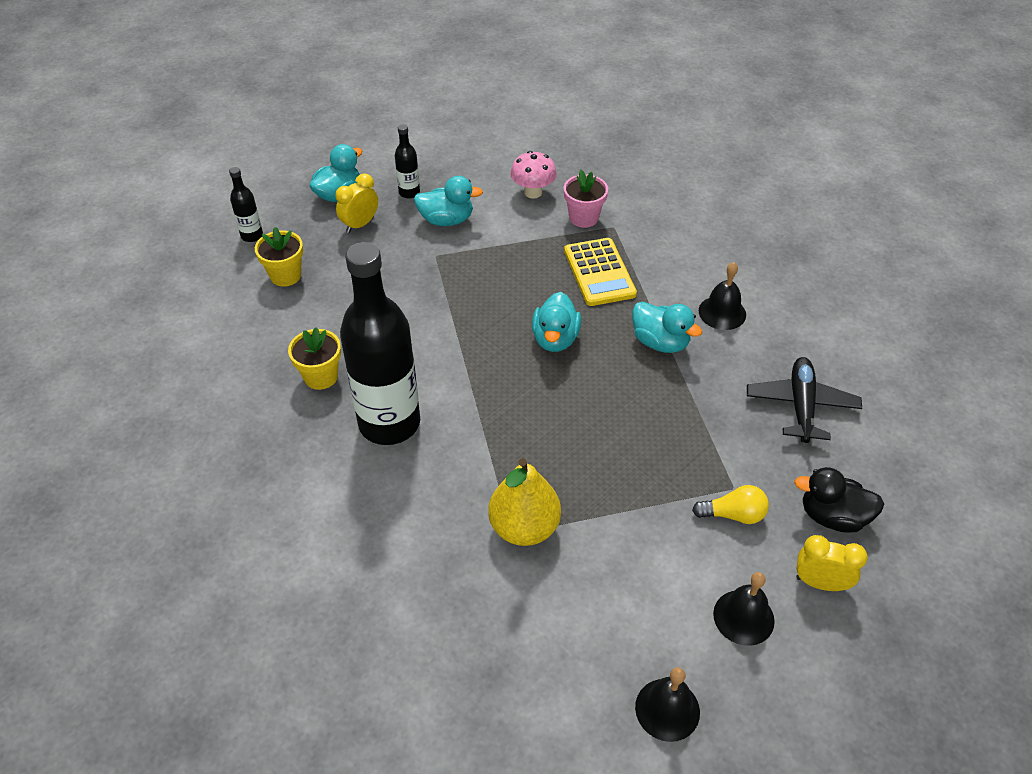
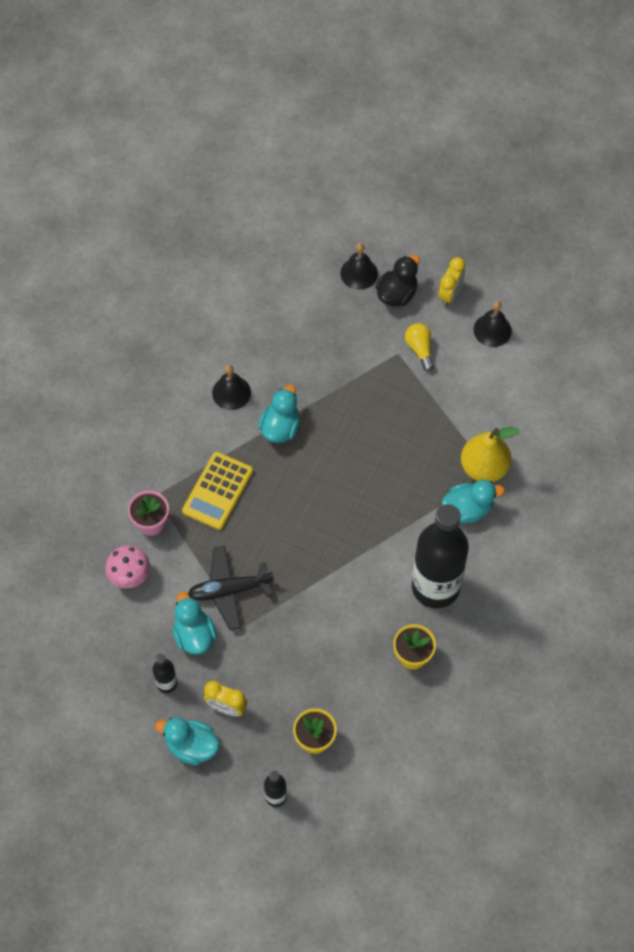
camera: 110 degrees left, 15 degrees up
turquoise duck [532,292,581,352] -> turquoise duck moved to [442,480,505,523]
yellow calculator [564,238,637,306] -> yellow calculator turned 150 degrees clockwise [182,452,253,530]
black bell [635,667,700,742] -> black bell moved to [340,243,378,290]
black plane [747,357,862,443] -> black plane moved to [188,546,273,630]
black duck [794,467,884,533] -> black duck turned 135 degrees counterclockwise [376,255,420,307]
yellow clock [796,535,868,591] -> yellow clock turned 150 degrees counterclockwise [438,257,466,306]

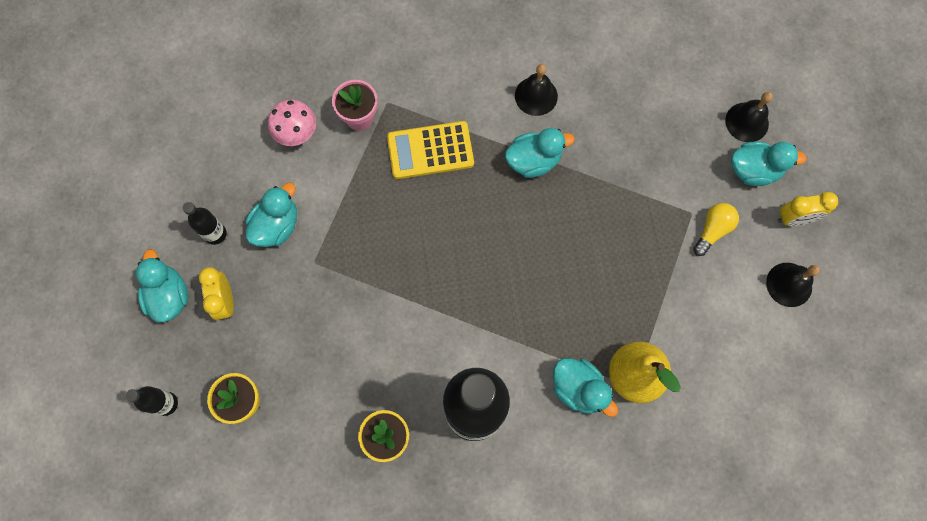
camera: 55 degrees right, 10 degrees up
black plane [188,546,273,630] -> none
black duck [376,255,420,307] -> turquoise duck [731,142,807,186]

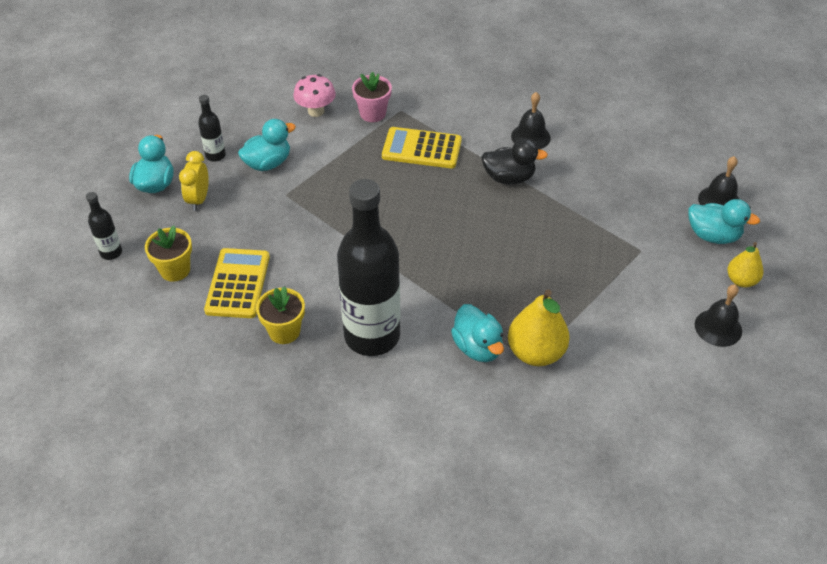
camera: 20 degrees right, 25 degrees down
turquoise duck [505,128,575,178] -> black duck [481,139,548,184]
yellow light bulb [693,203,739,256] -> none
yellow clock [777,192,838,226] -> yellow pear [727,242,764,287]
none -> yellow calculator [204,248,270,318]

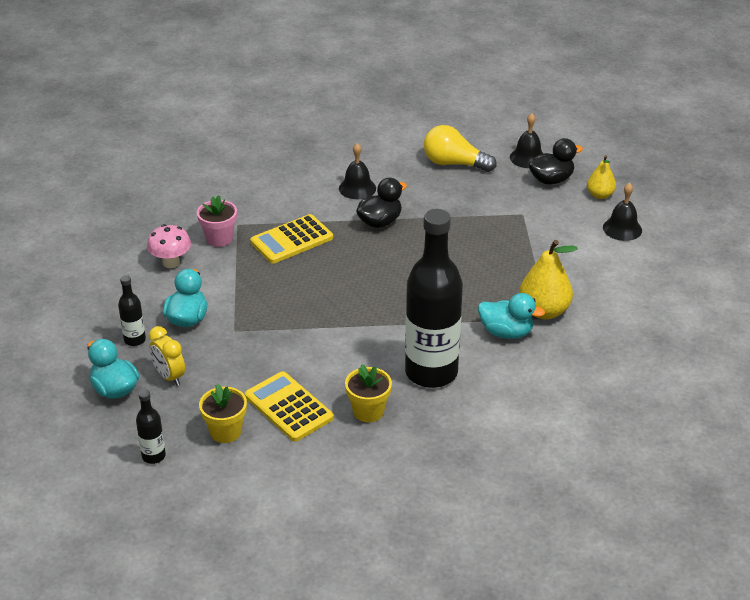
camera: 45 degrees left, 10 degrees down
turquoise duck [688,199,760,244] -> black duck [528,138,583,184]
none -> yellow light bulb [424,125,497,172]

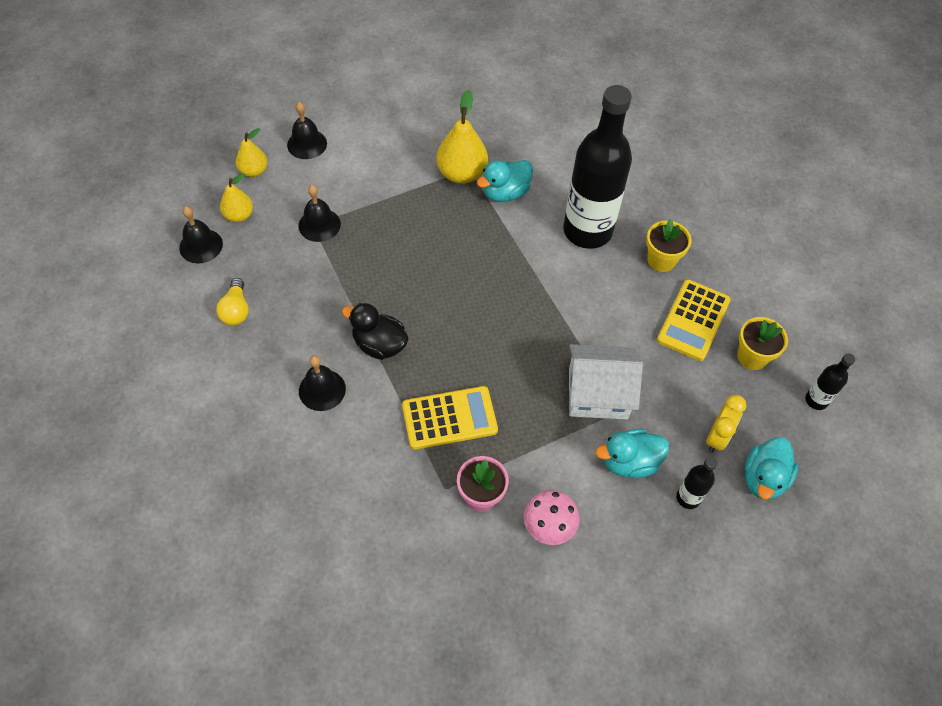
camera: 115 degrees left, 20 degrees up
yellow calculator [250,214,333,264] -> yellow calculator turned 45 degrees counterclockwise [402,386,498,450]
yellow light bulb [424,125,497,172] -> yellow light bulb [216,278,249,326], size x0.63
turquoise duck [478,293,545,339] -> turquoise duck turned 120 degrees counterclockwise [477,160,533,202]
black duck [528,138,583,184] -> yellow pear [220,173,253,222]
none -> black bell [298,185,341,242]
none -> white house [569,344,643,420]

